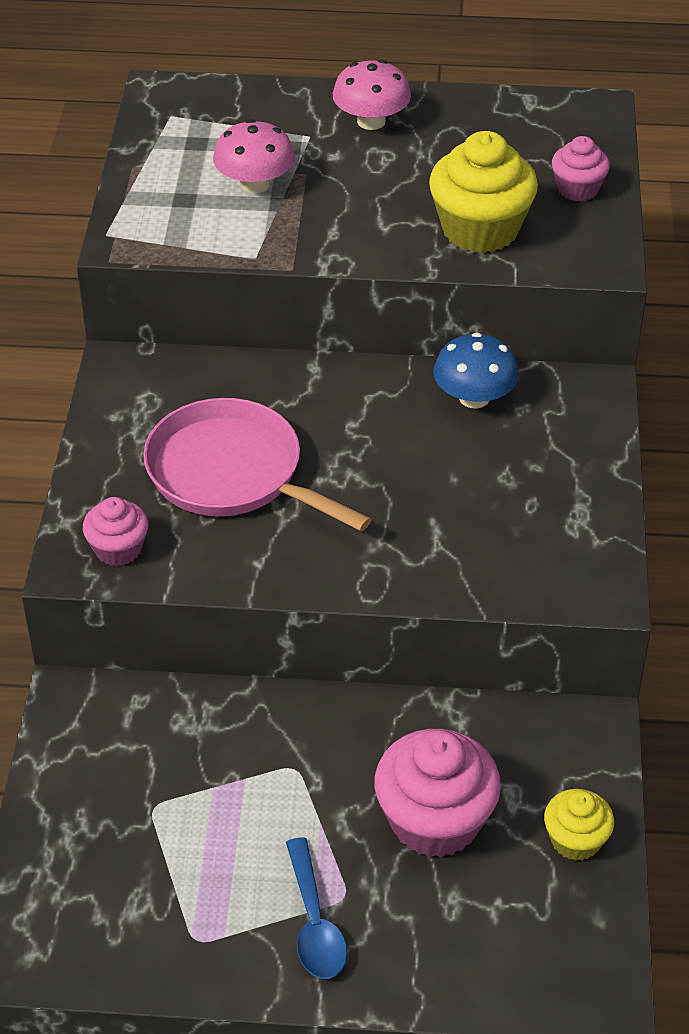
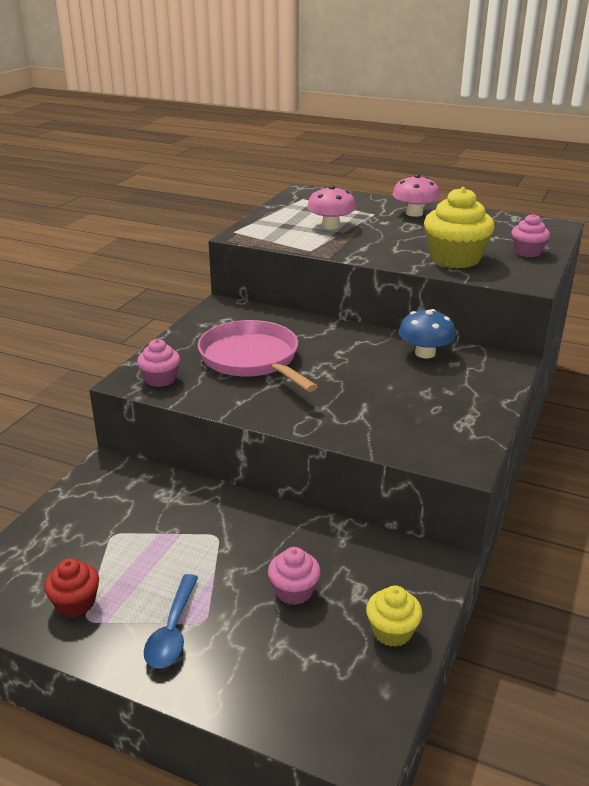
camera: 20 degrees right, 15 degrees down
pink cupcake [374,729,501,858] -> pink cupcake [268,547,321,605], size x0.56
none -> red cupcake [44,558,99,617]

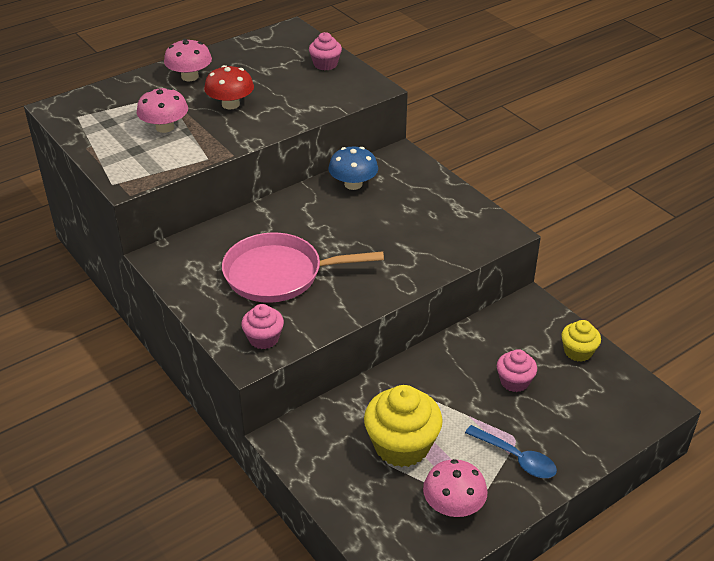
camera: 60 degrees left, 10 degrees up
red cupcake [44,558,99,617] -> pink mushroom [423,459,488,517]
yellow cupcake [424,187,495,268] -> yellow cupcake moved to [364,385,443,467]
none -> red mushroom [204,65,254,110]

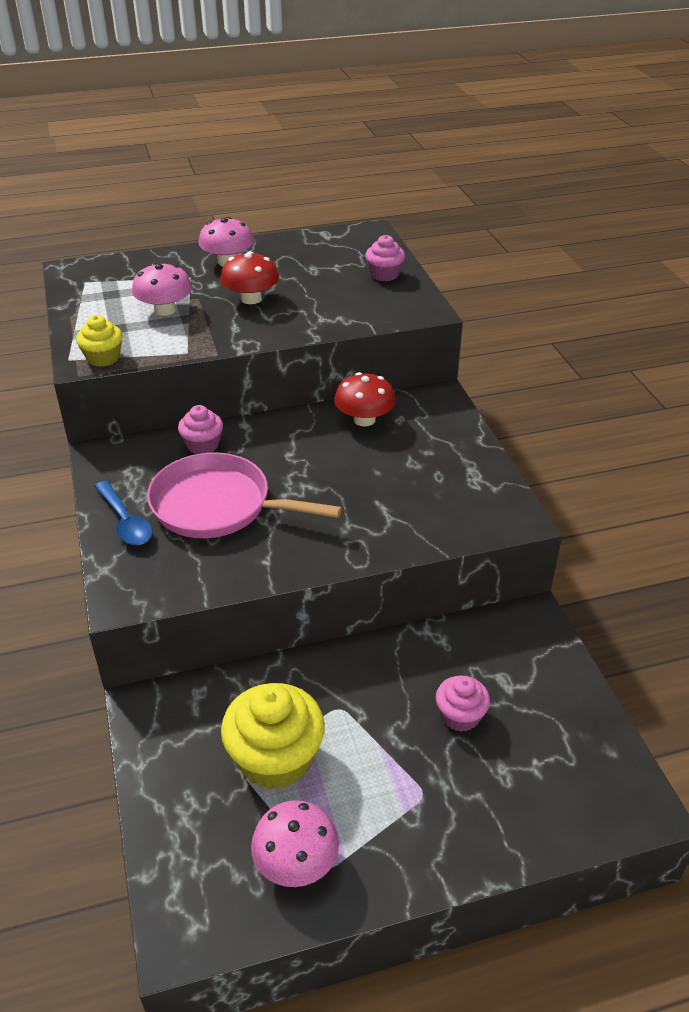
camera: 20 degrees right, 0 degrees up
pink cupcake [241,304,284,349] -> pink cupcake moved to [178,405,223,454]
blue mushroom [328,147,378,190] -> red mushroom [334,372,396,427]
blue spoon [465,425,557,478] -> blue spoon moved to [95,481,153,545]
yellow cupcake [561,320,601,362] -> yellow cupcake moved to [76,315,123,367]

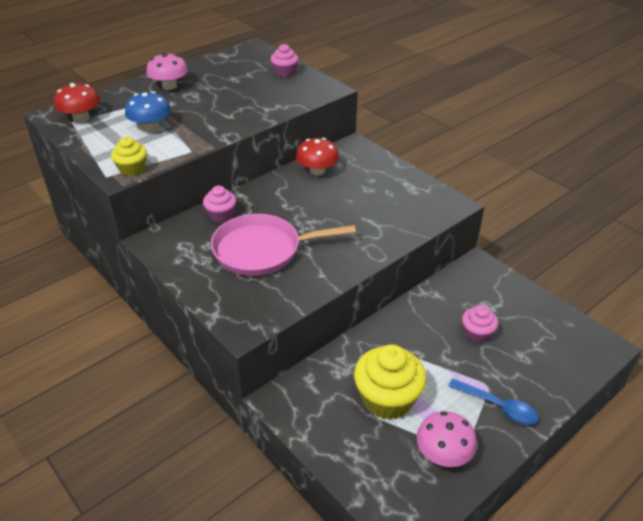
camera: 25 degrees left, 0 degrees up
blue spoon [95,481,153,545] -> blue spoon moved to [448,379,539,425]
pink mushroom [132,263,192,316] -> blue mushroom [125,91,171,132]
red mushroom [221,251,279,304] -> red mushroom moved to [54,83,100,122]

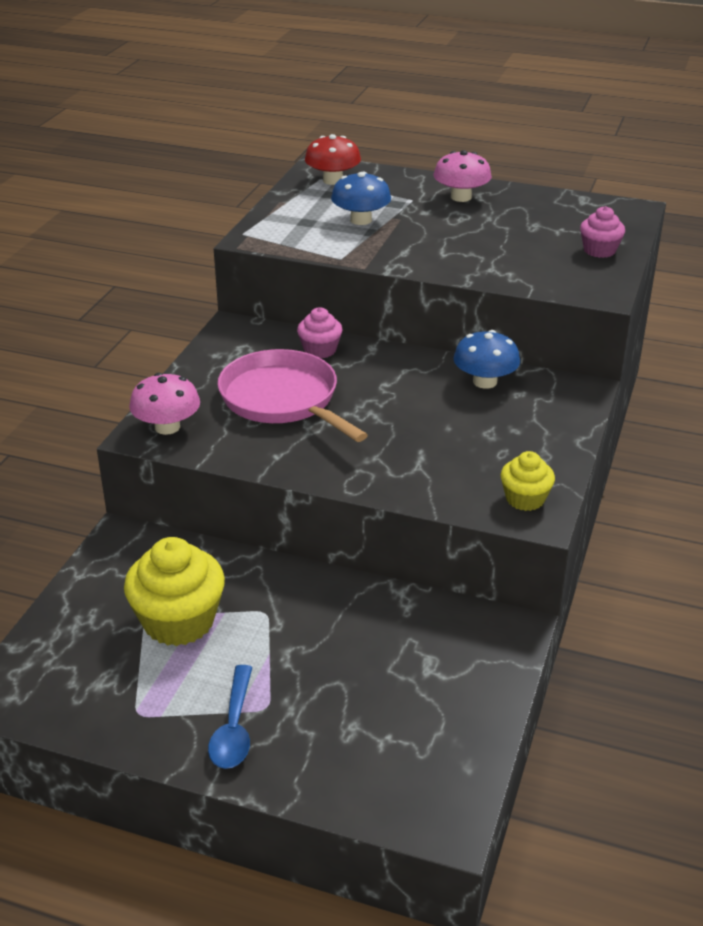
camera: 60 degrees right, 5 degrees down
yellow cupcake [111,137,147,176] -> yellow cupcake moved to [501,451,555,511]
red mushroom [296,138,339,176] -> blue mushroom [453,330,520,389]
pink mushroom [417,411,477,467] -> pink mushroom moved to [129,373,200,435]
pink cupcake [462,305,498,343] -> none

